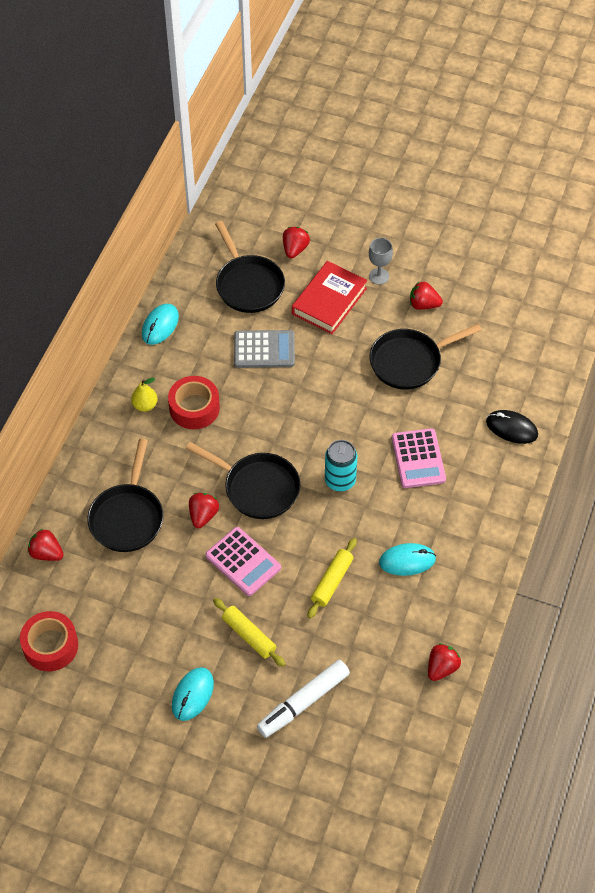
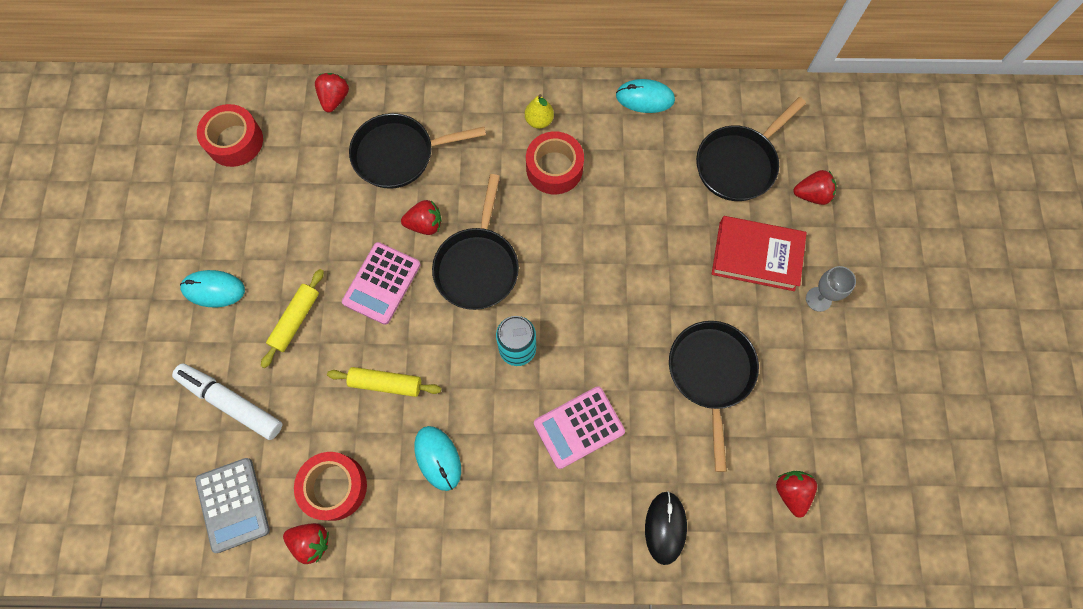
camera: 70 degrees right, 15 degrees up
grey calculator [234,330,295,368] -> grey calculator moved to [195,458,270,553]
black pan [370,324,482,390] -> black pan turned 45 degrees clockwise [669,321,759,472]
red strawberry [410,281,443,310] -> red strawberry moved to [776,471,817,518]
none -> red tape [294,452,367,521]

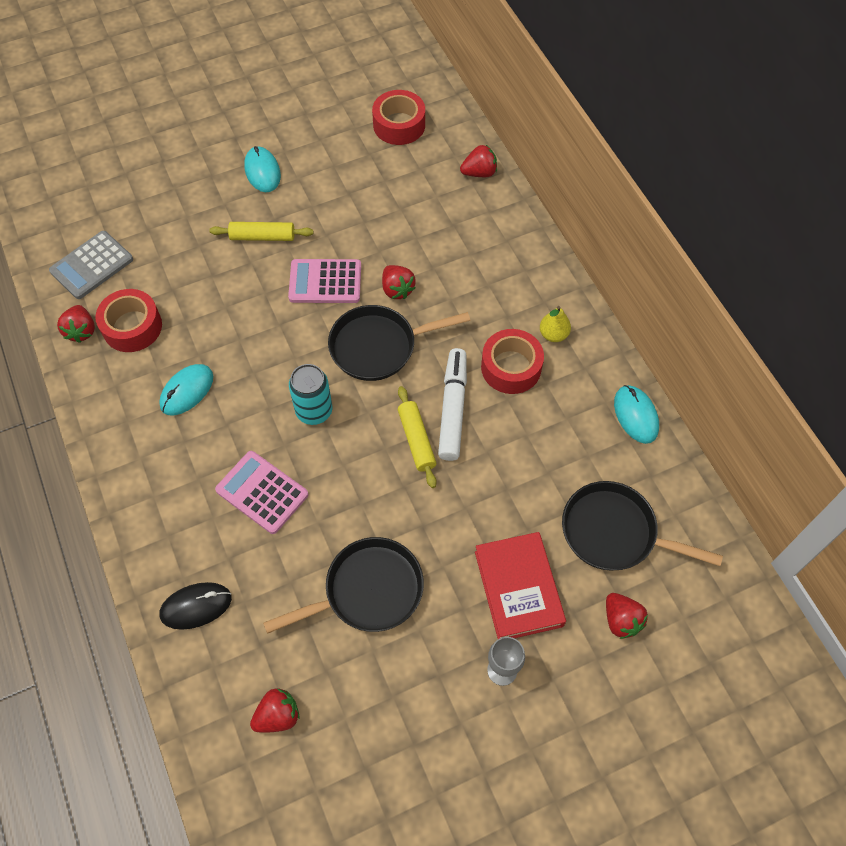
camera: 65 degrees right, 10 degrees down
white marker [172,364,282,440] -> white marker moved to [438,348,467,461]
yellow rolling pin [327,367,441,397] -> yellow rolling pin moved to [398,386,437,488]
black pan [349,113,486,189] -> none

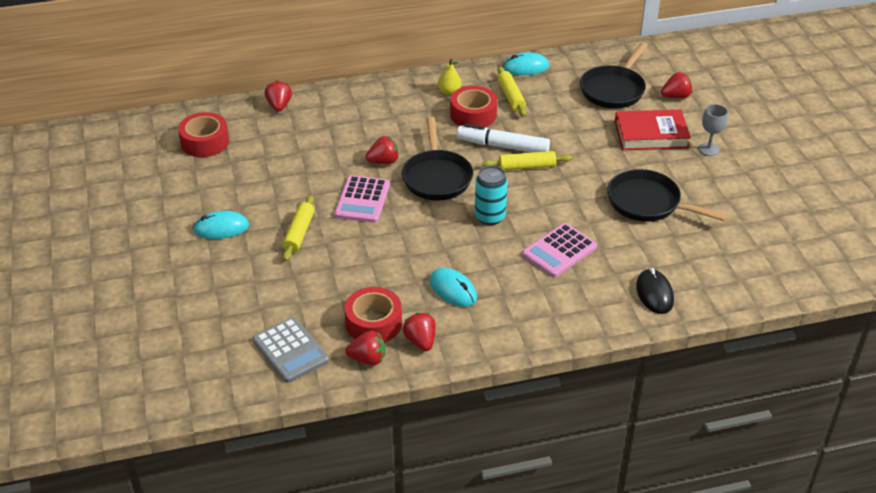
camera: 80 degrees left, 20 degrees down
red strawberry [250,689,300,733] -> red strawberry moved to [403,313,436,351]
black pan [263,537,424,634] -> black pan turned 45 degrees counterclockwise [607,169,728,222]
none -> yellow rolling pin [497,67,526,117]

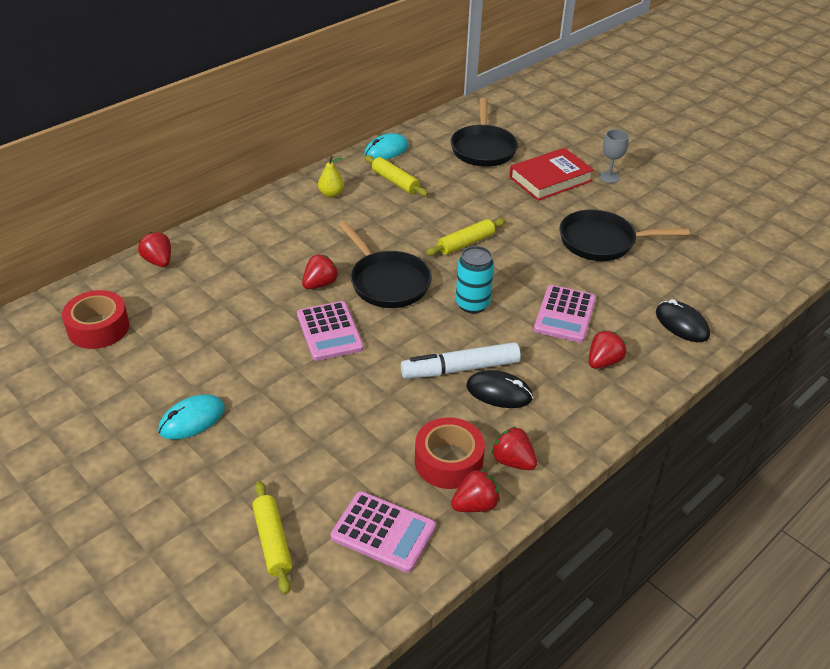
camera: 30 degrees left, 0 degrees up
grey calculator [252,317,329,383] -> pink calculator [330,491,436,573]
yellow rolling pin [283,195,314,261] -> yellow rolling pin moved to [252,481,292,594]
turquoise mouse [430,268,477,307] -> black mouse [466,370,533,408]
red tape [450,86,497,127] -> none
white marker [457,124,550,152] -> white marker moved to [401,342,521,379]
red strawberry [661,72,692,99] -> red strawberry moved to [589,330,626,369]

